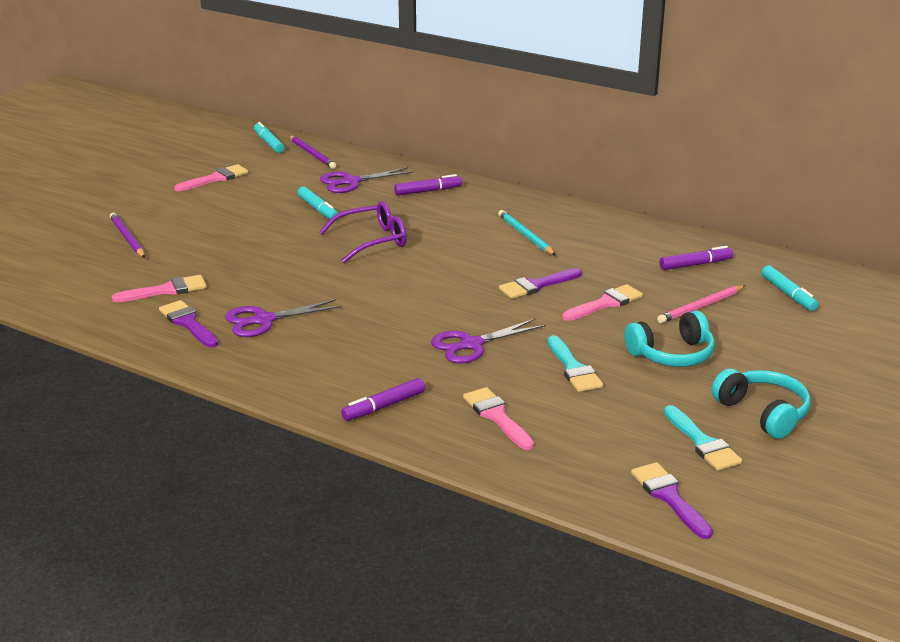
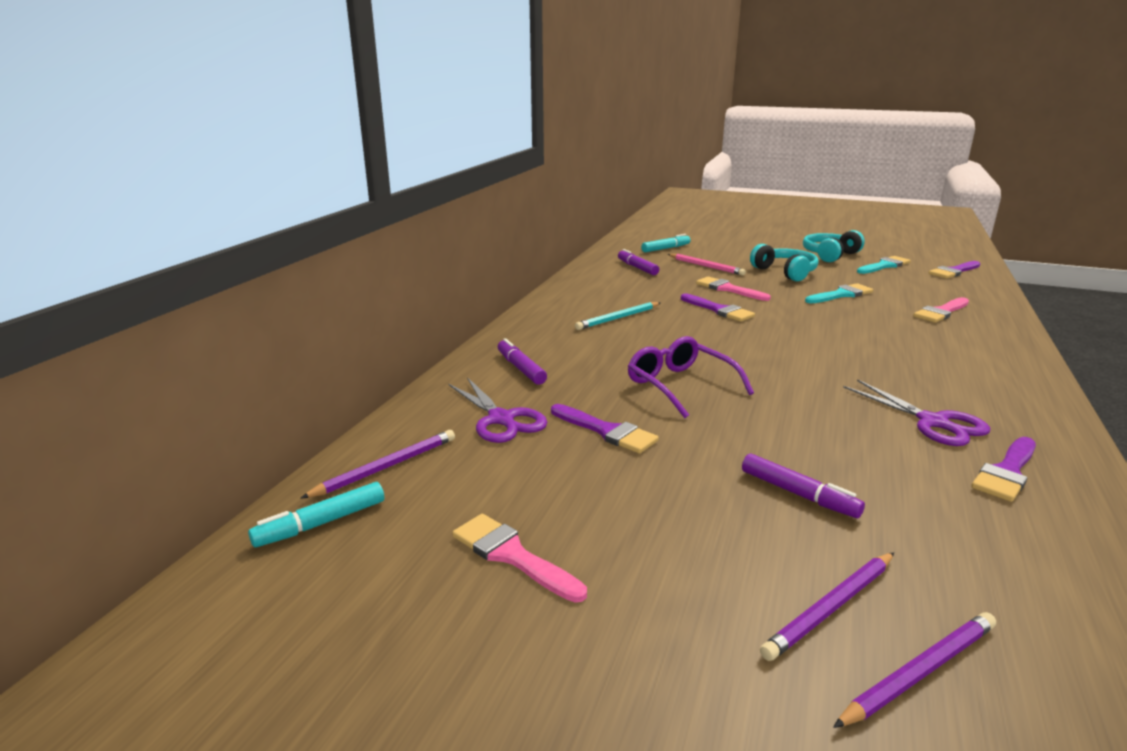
camera: 100 degrees left, 5 degrees down
pink brush [112,275,207,302] -> none
turquoise marker [297,186,338,219] -> purple brush [551,404,658,453]
purple marker [341,378,425,421] -> purple marker moved to [742,453,865,518]
purple scissors [431,319,545,364] -> none
none -> purple pencil [833,612,996,728]

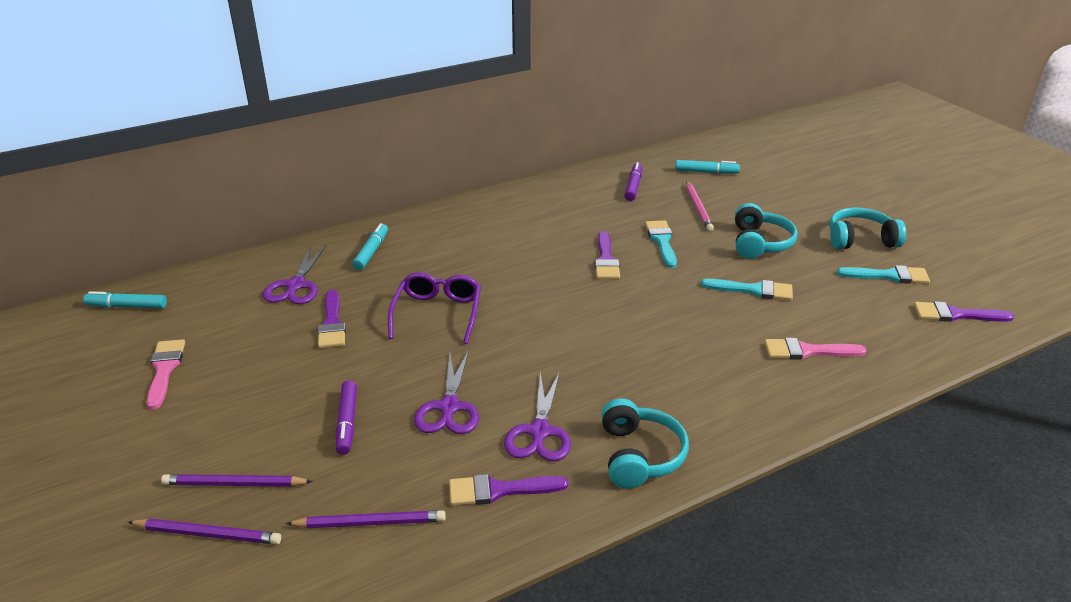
camera: 40 degrees right, 10 degrees up
purple pencil [300,430,455,499] -> purple pencil moved to [286,510,446,528]
purple marker [498,338,547,385] -> turquoise marker [352,223,388,270]
turquoise pencil [575,302,660,330] -> none
pink brush [696,277,771,301] -> turquoise brush [645,220,677,268]
none -> purple scissors [414,350,479,434]
none -> turquoise headphones [601,398,689,488]

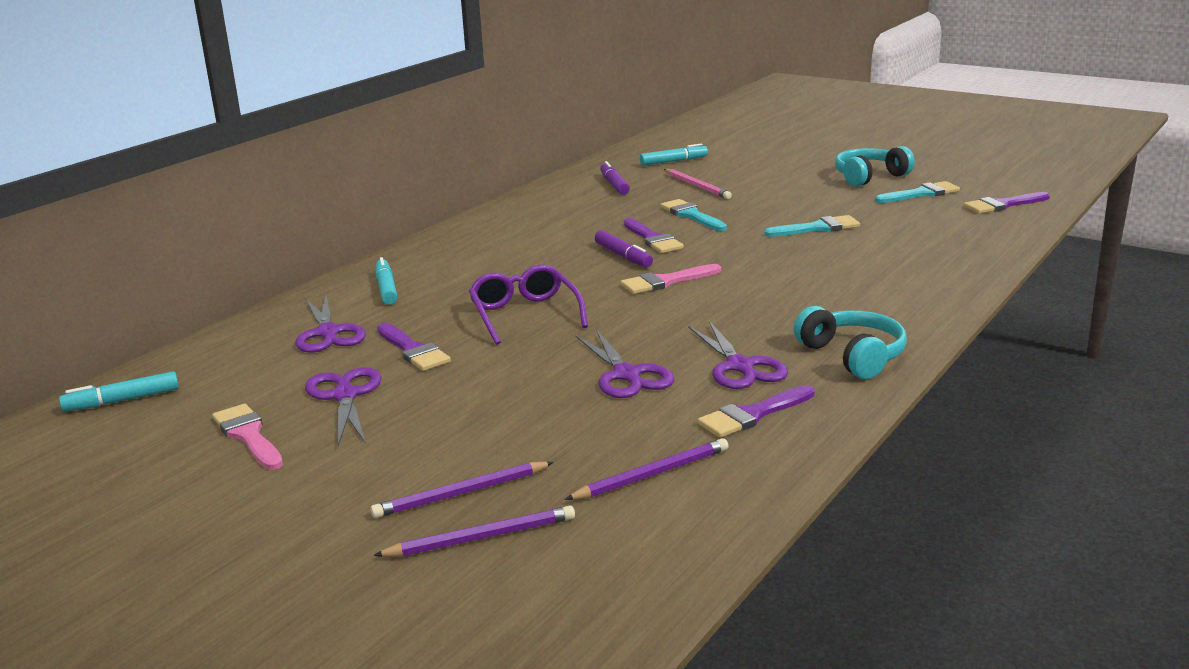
camera: 25 degrees left, 10 degrees down
purple marker [336,381,357,455] -> purple marker moved to [595,230,653,267]
turquoise headphones [735,203,798,259] -> none
pink brush [764,338,867,360] -> pink brush moved to [621,264,721,294]
none -> purple scissors [305,367,381,446]

